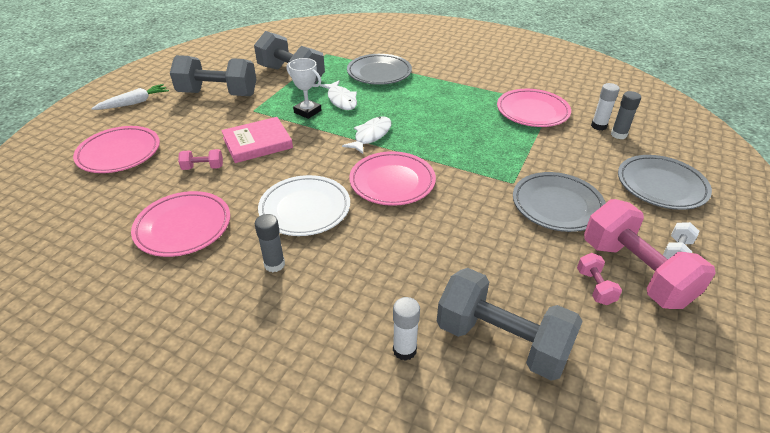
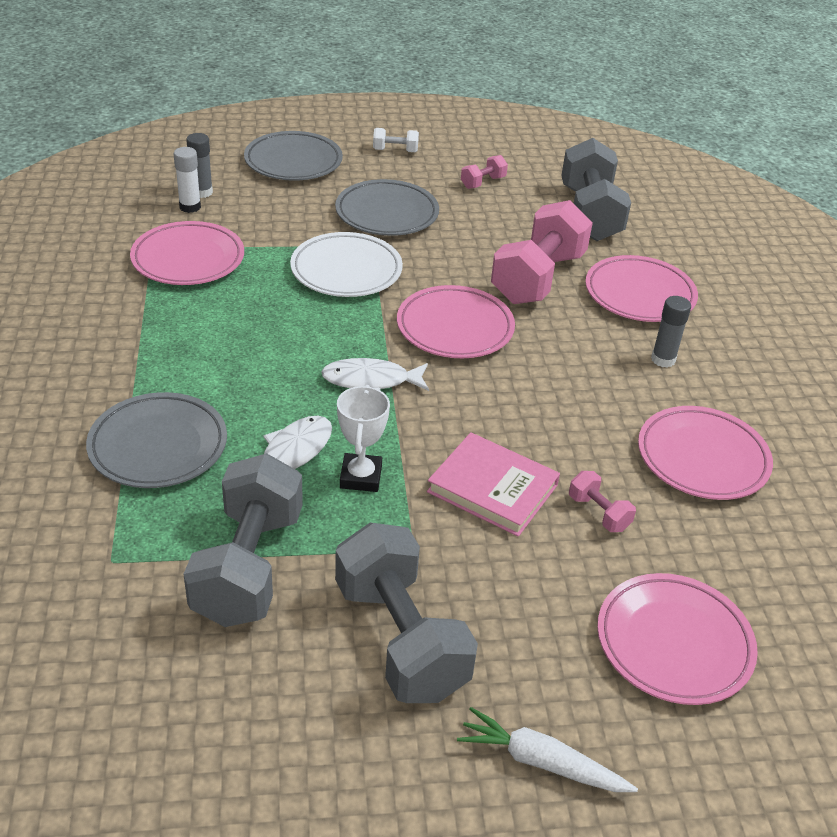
camera: 125 degrees left, 0 degrees up
white plate [258,175,350,236] -> white plate moved to [290,232,403,297]
white glue stick [393,297,420,361] -> none
pink dumbbell [584,199,716,309] -> pink dumbbell moved to [491,200,593,304]
none -> pink plate [585,255,698,322]

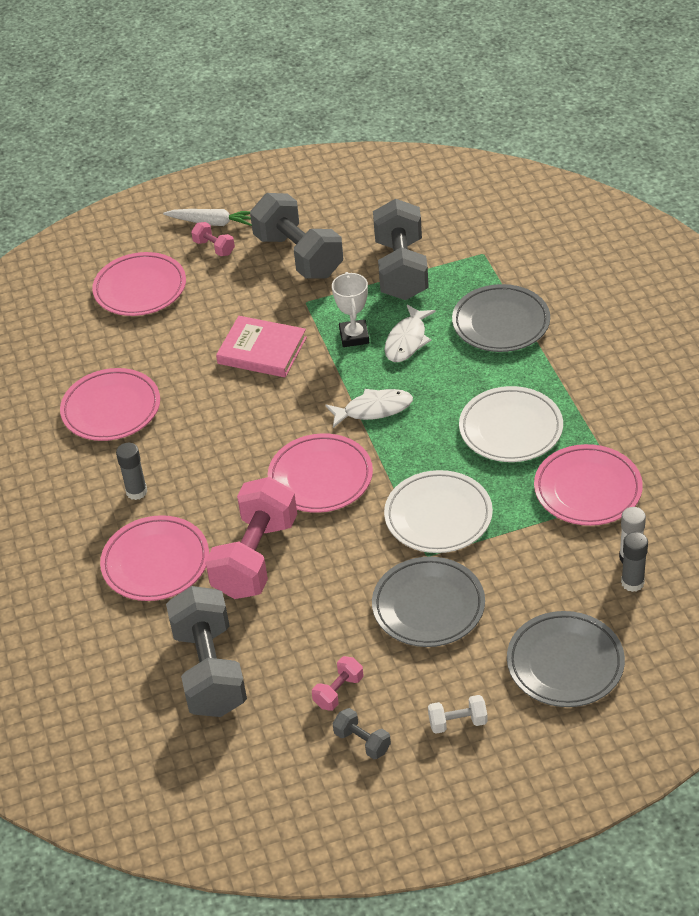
camera: 175 degrees right, 5 degrees up
pink dumbbell [569,471,636,532] -> pink dumbbell moved to [191,222,235,256]
none -> grey dumbbell [332,708,391,759]
none -> white plate [459,386,563,462]

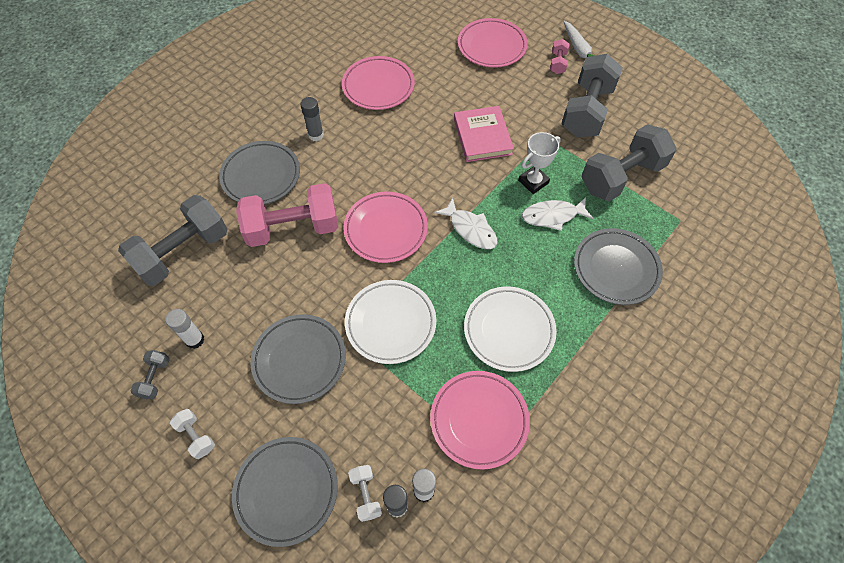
camera: 55 degrees right, 15 degrees up
pink plate [100,515,209,601] -> grey plate [219,141,300,204]
pink dumbbell [312,656,363,711] -> white glue stick [166,309,205,349]
none -> white dumbbell [348,465,382,522]

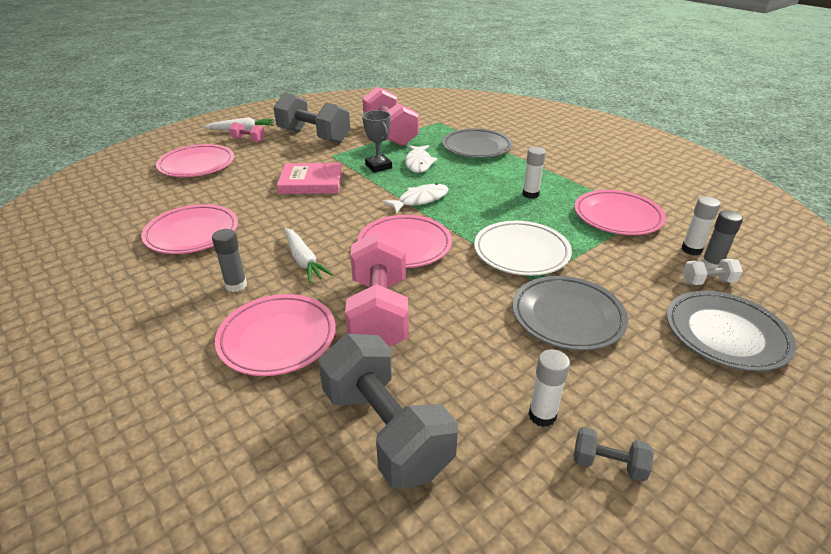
camera: 80 degrees left, 25 degrees down
white dumbbell [170,409,215,459] -> none
grey plate [219,141,300,204] -> pink plate [215,294,336,376]
white plate [464,286,557,372] -> white glue stick [522,147,546,199]
white trophy [518,132,561,194] -> grey trophy [362,110,392,172]
grey dumbbell [582,124,676,201] -> pink dumbbell [362,86,419,146]
none -> white carrot [285,228,333,283]

